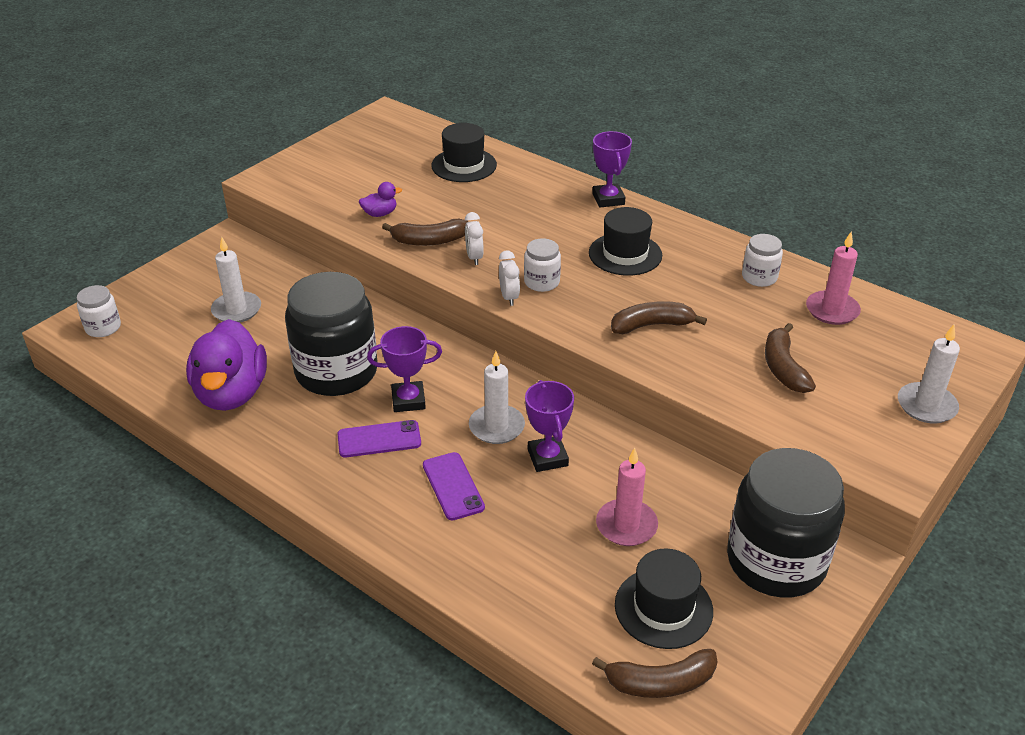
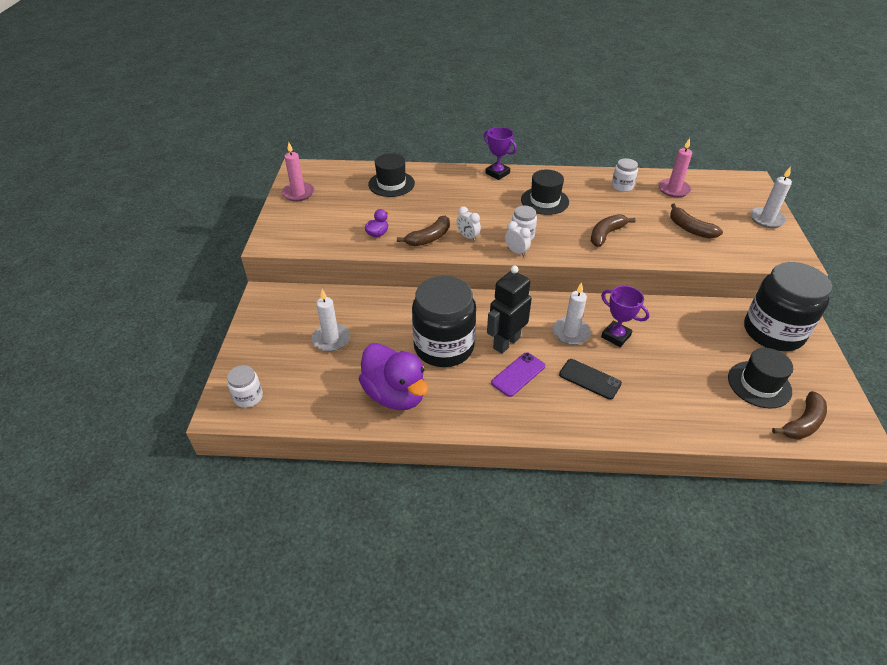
camera: 35 degrees left, 5 degrees up
purple trophy [367,326,442,412] -> black robot [487,266,532,354]
purple phone [423,452,485,520] -> black phone [559,359,622,400]
pink candle [596,448,658,546] -> pink candle moved to [282,142,314,201]

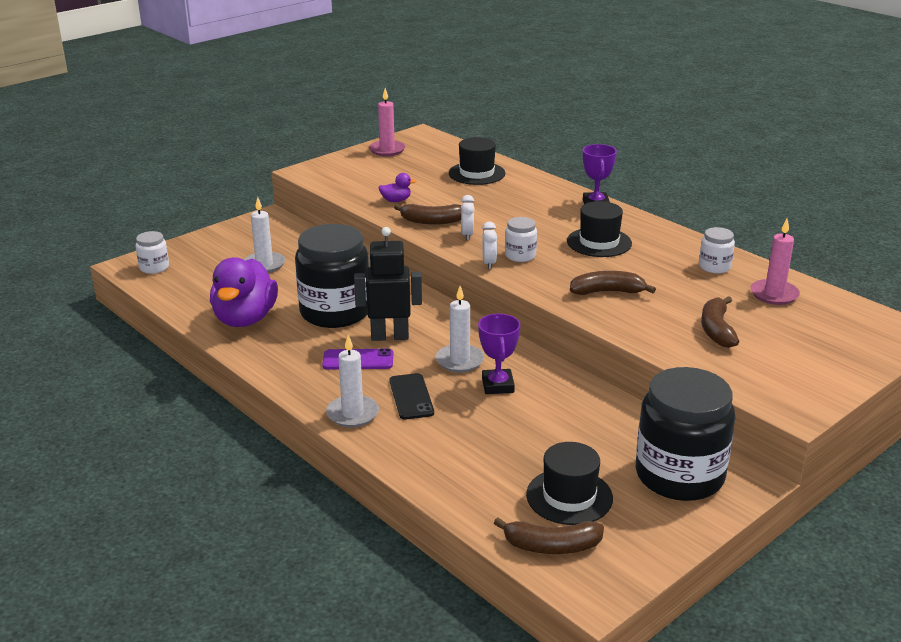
camera: 45 degrees right, 15 degrees down
white candle [750,167,792,228] -> white candle moved to [326,335,379,427]

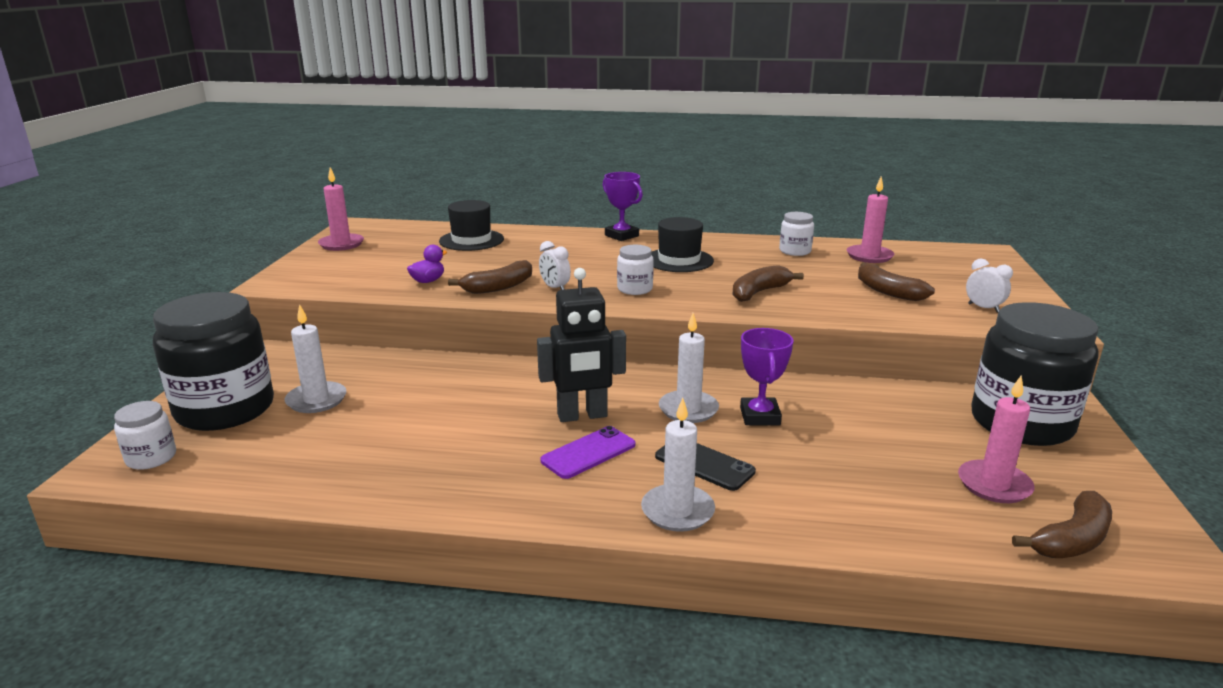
camera: 40 degrees left, 5 degrees down
purple duck [210,257,278,327] -> none
black jar [295,224,369,328] -> black jar moved to [153,292,274,431]
black robot [354,227,422,341] -> black robot turned 150 degrees counterclockwise [537,268,626,422]
purple trophy [478,314,520,394] -> purple trophy turned 45 degrees clockwise [740,328,793,425]
white clock [482,222,497,269] -> white clock moved to [966,259,1013,313]
black hat [526,442,613,525] -> pink candle [958,376,1035,503]

